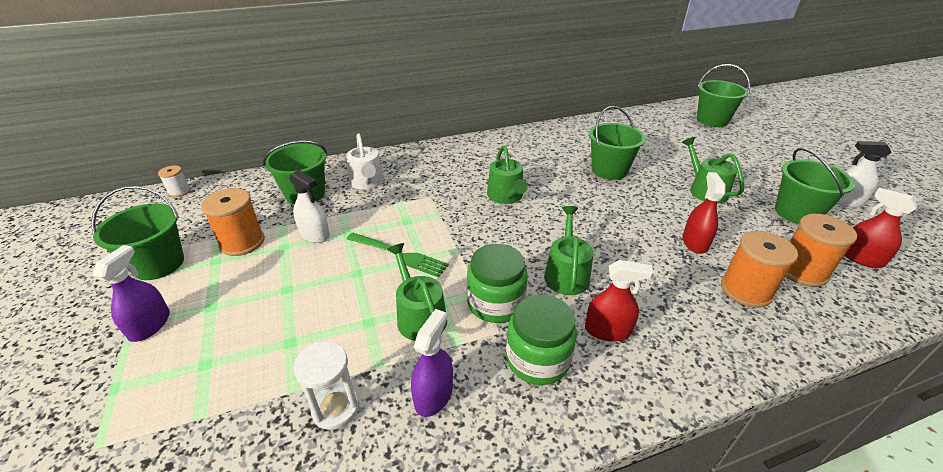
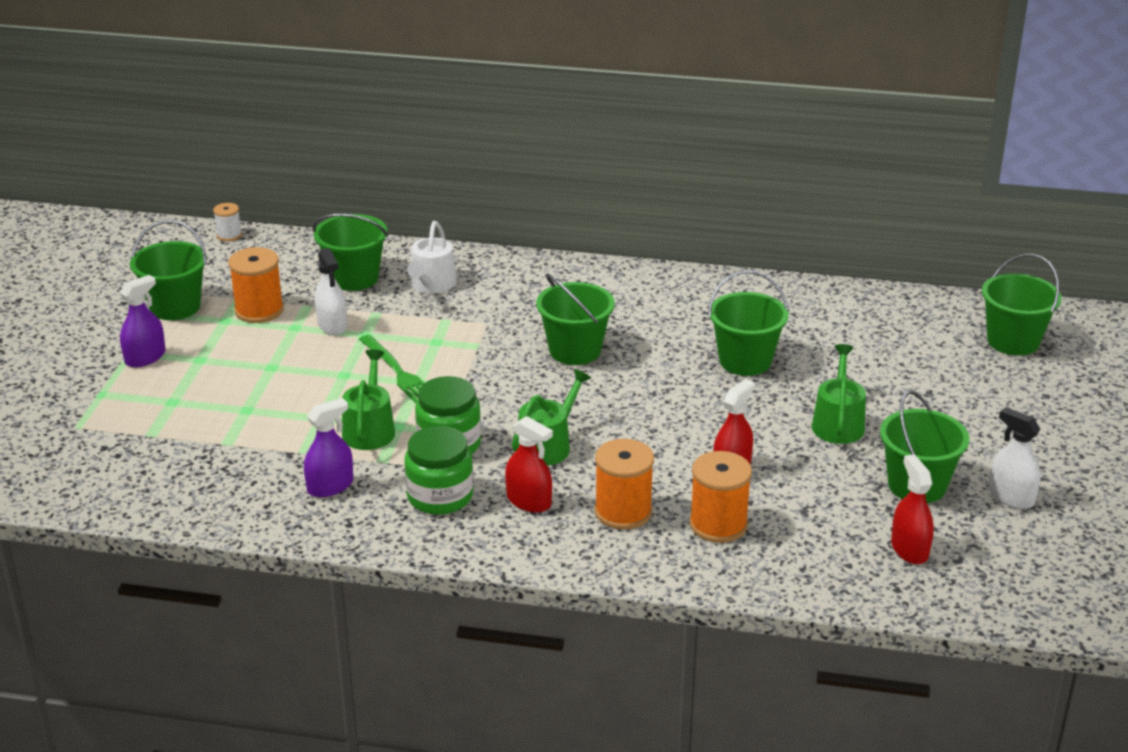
camera: 30 degrees right, 5 degrees down
white hourglass [294,341,359,430] -> none
green watering can [487,145,528,204] -> green bucket [536,273,615,365]
orange spool [786,214,857,287] -> orange spool moved to [594,439,654,530]

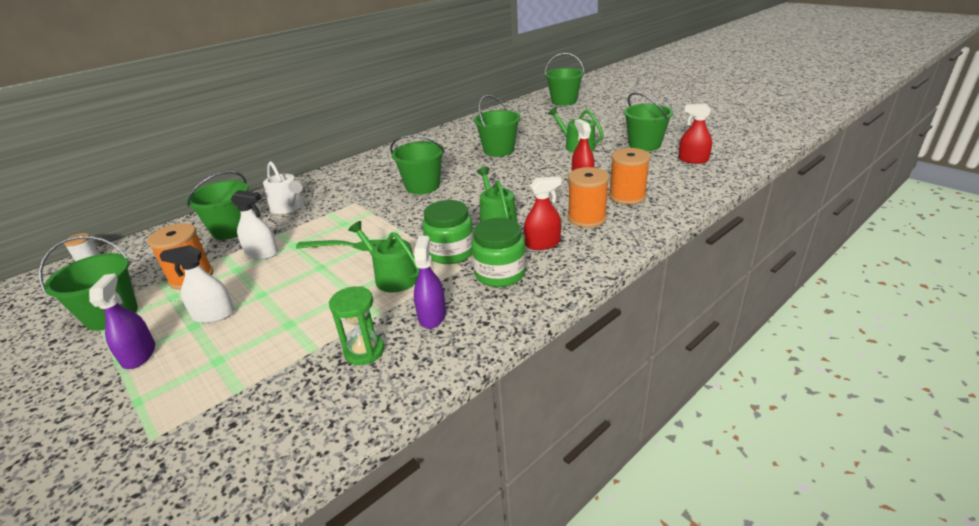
camera: 50 degrees left, 0 degrees up
white spray bottle [989,407,1041,509] -> white spray bottle moved to [159,245,234,323]
none -> green hourglass [329,286,384,365]

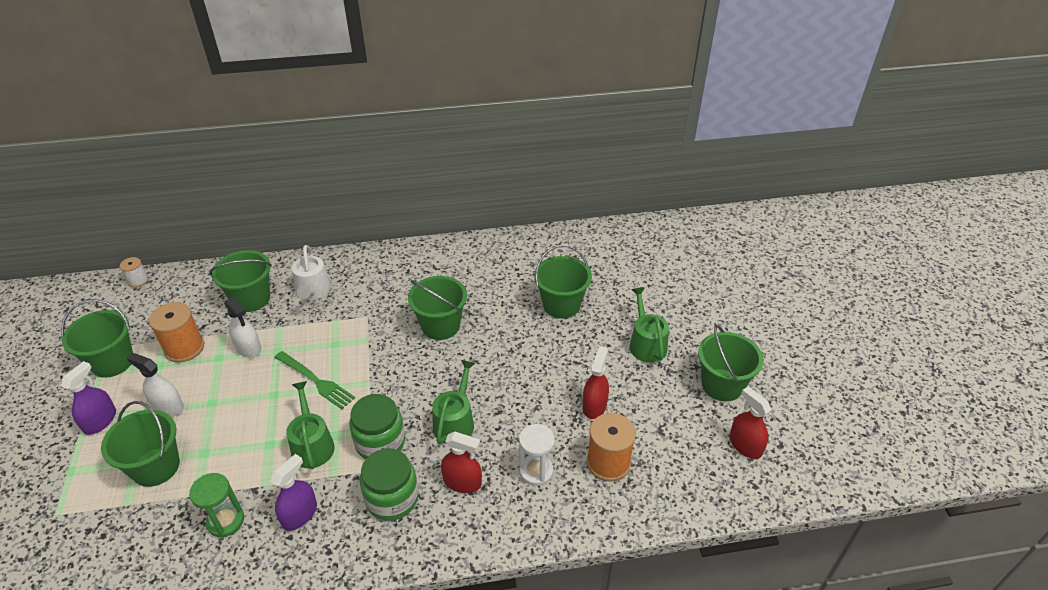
camera: 30 degrees right, 10 degrees up
green bucket [544,53,585,106] -> green bucket moved to [101,401,180,487]
orange spool [567,167,609,228] -> white hourglass [519,424,555,486]

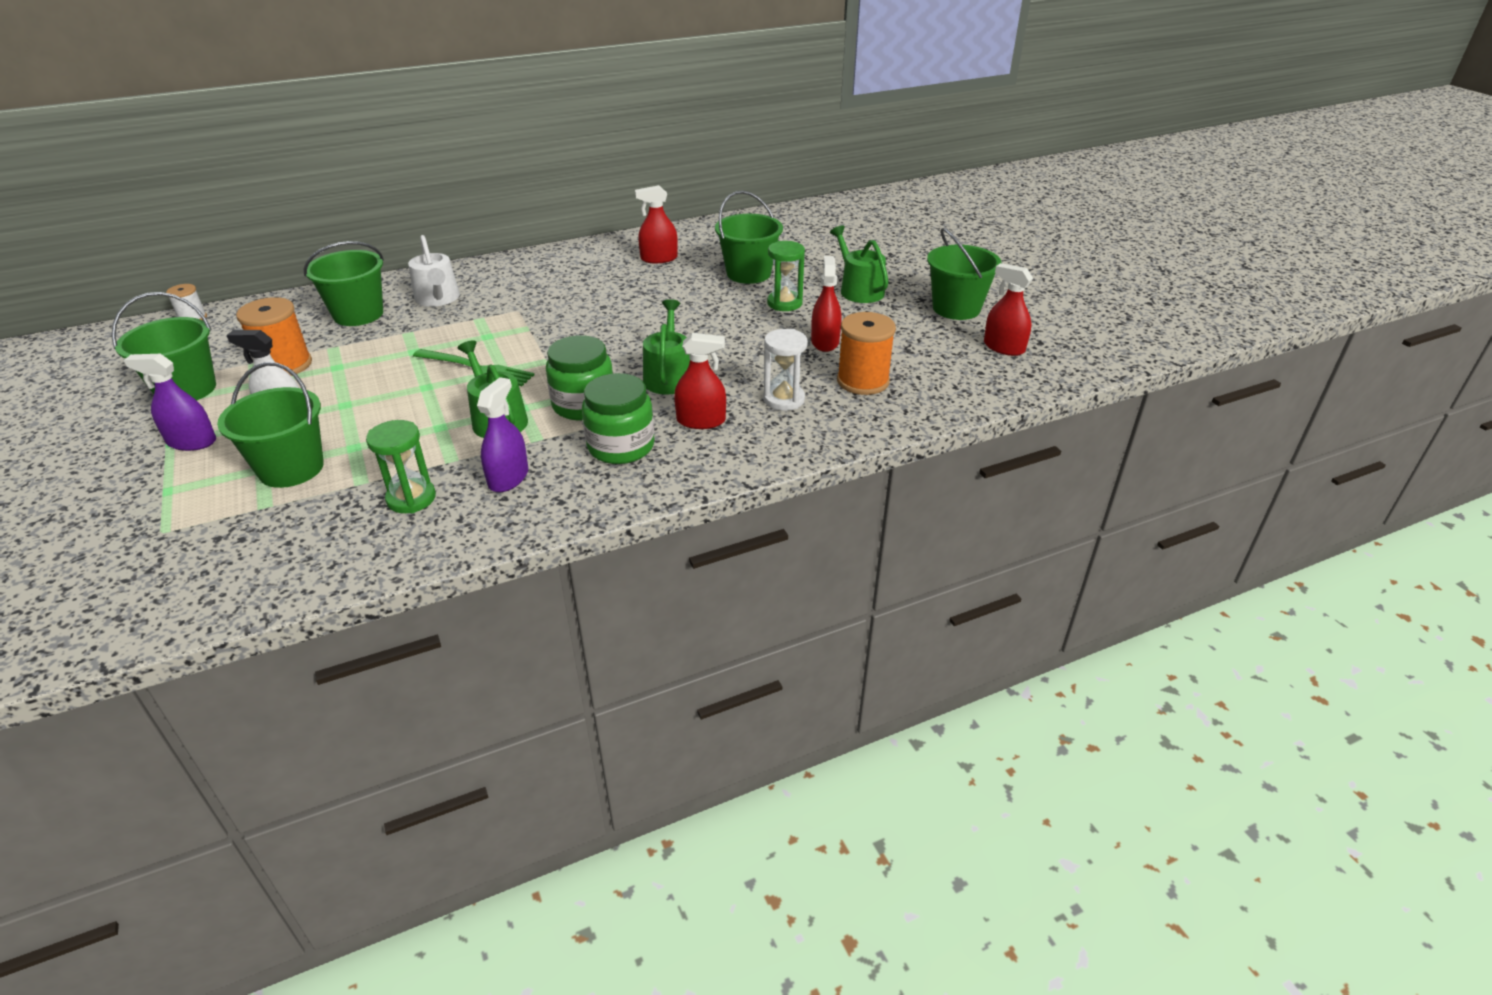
camera: 15 degrees left, 5 degrees down
purple spray bottle [61,361,116,435] -> purple spray bottle turned 90 degrees counterclockwise [124,354,216,451]
white spray bottle [224,297,261,358] -> none
green bucket [408,276,467,340] -> none
none -> red spray bottle [635,185,678,263]
none -> green hourglass [767,241,805,311]

